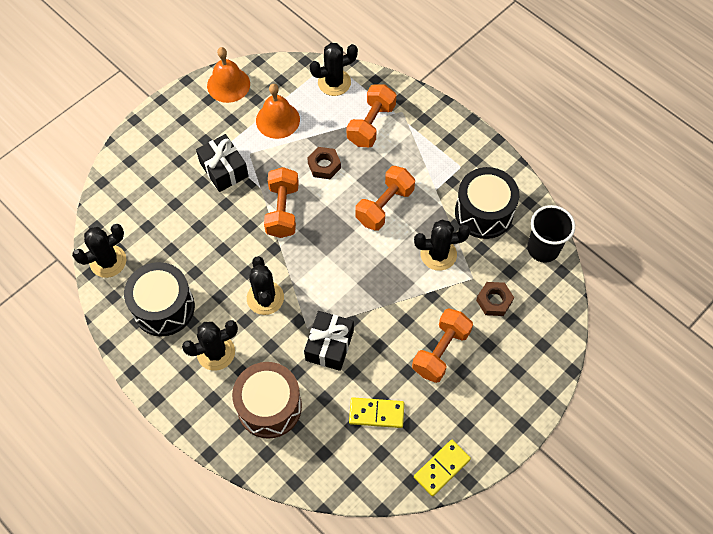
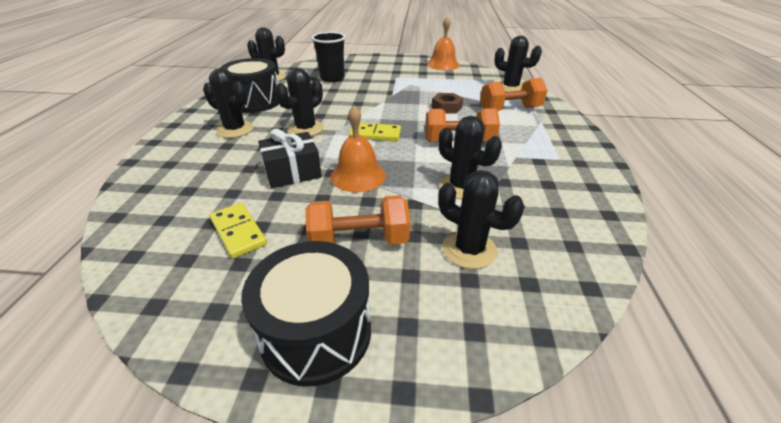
camera: 50 degrees right, 25 degrees down
black gift [196,134,249,192] -> none
brown drum [232,362,302,439] -> none
orange bell [256,84,300,139] -> orange bell moved to [330,105,386,192]
orange dumbbell [264,167,299,238] -> none
yellow domino [414,440,471,496] -> yellow domino moved to [349,123,401,141]
black drum [455,167,519,239] -> black drum moved to [241,241,371,387]
brown nut [476,282,514,316] -> black cactus [438,170,525,269]
black cup [527,205,575,263] -> black cup moved to [311,32,346,82]

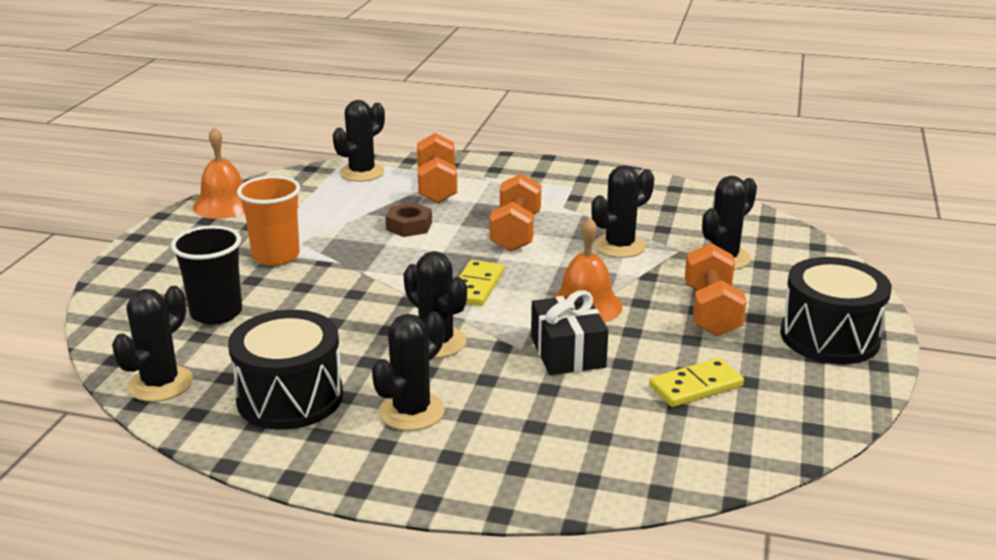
camera: 80 degrees left, 10 degrees down
none -> orange cup [237,176,300,266]

